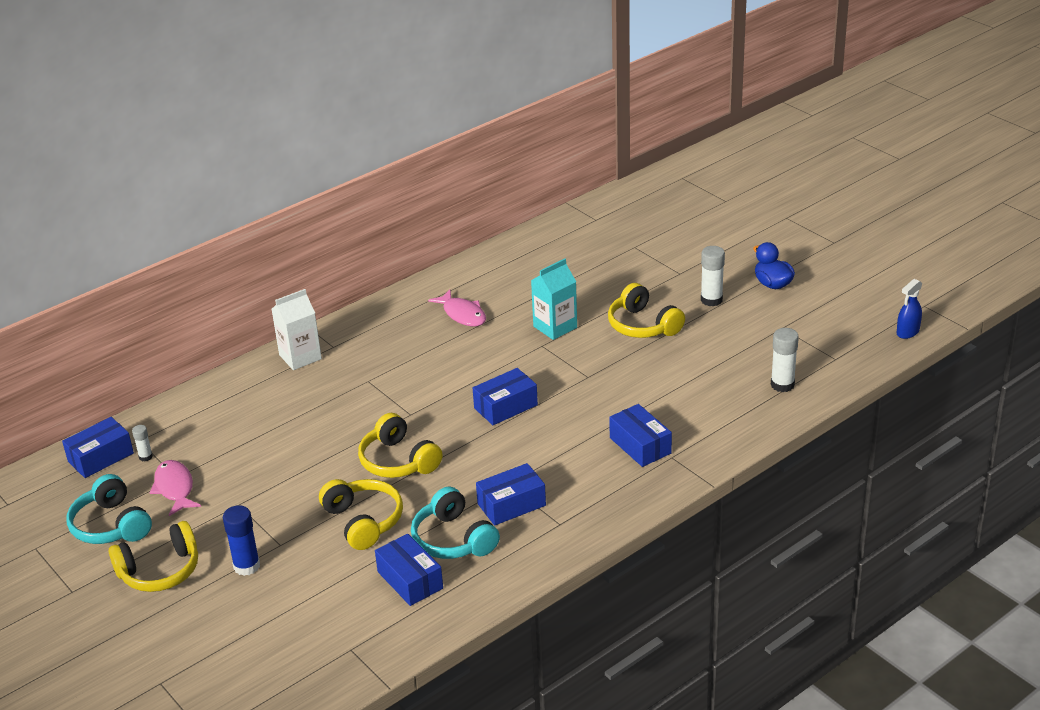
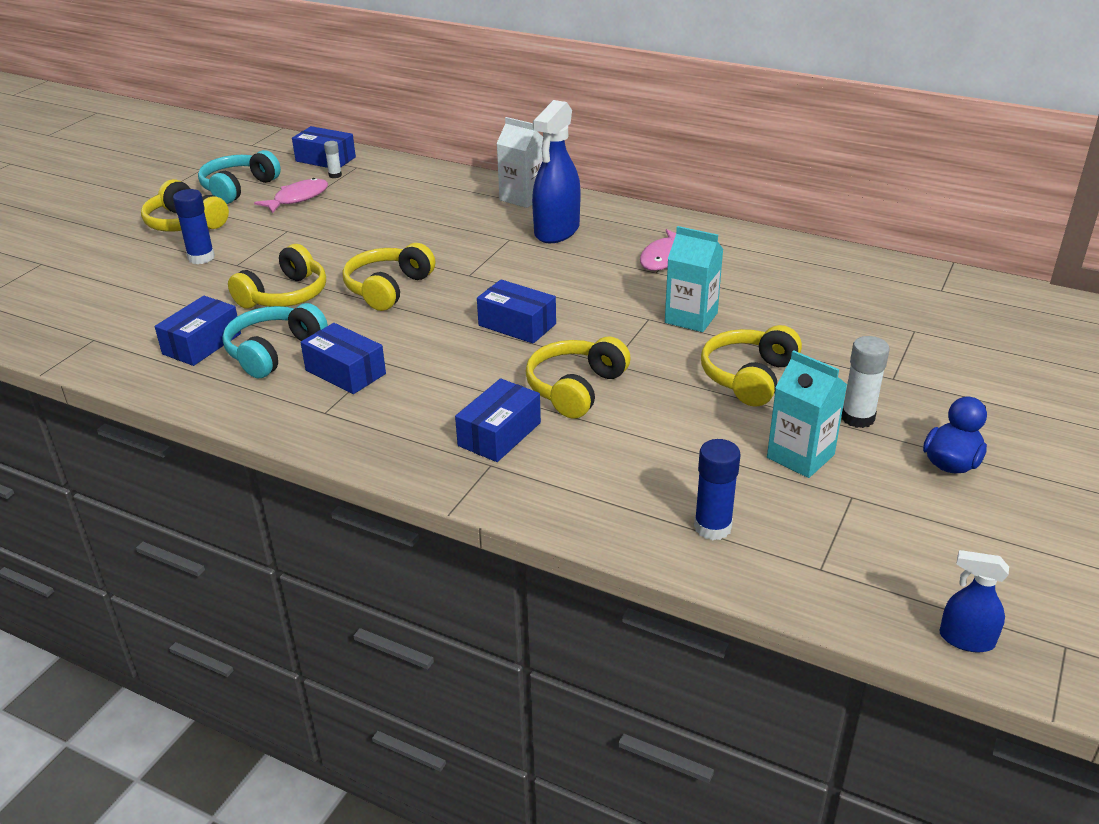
camera: 65 degrees right, 0 degrees up
white glue stick [771,328,799,392] -> blue glue stick [694,439,740,540]
none -> yellow headphones [525,336,631,419]
none -> blue spray bottle [532,100,580,243]
none -> turquoise carton [767,350,847,478]

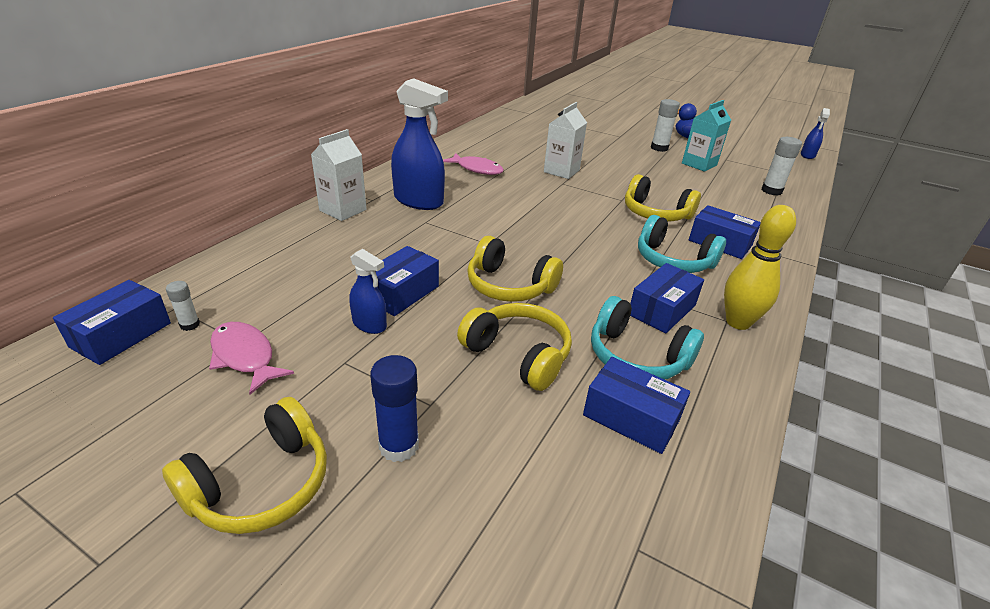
camera: 90 degrees left, 0 degrees up
turquoise headphones [198,150,281,204] -> turquoise headphones moved to [638,215,726,273]
blue box [477,280,556,344] -> blue box moved to [371,246,439,316]
turquoise carton [665,226,723,332] -> white carton [544,102,587,179]
blue glue stick [694,439,740,540] -> white glue stick [761,137,802,195]
yellow headphones [701,325,802,407] -> none
none -> blue spray bottle [349,249,387,334]
none -> yellow bowling pin [724,205,796,330]

